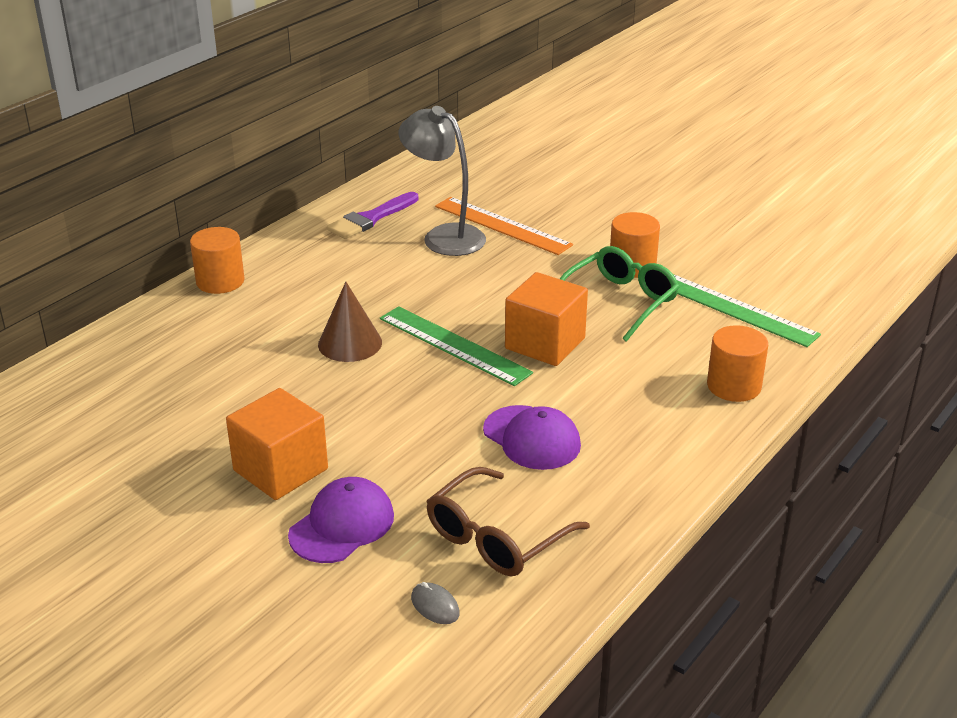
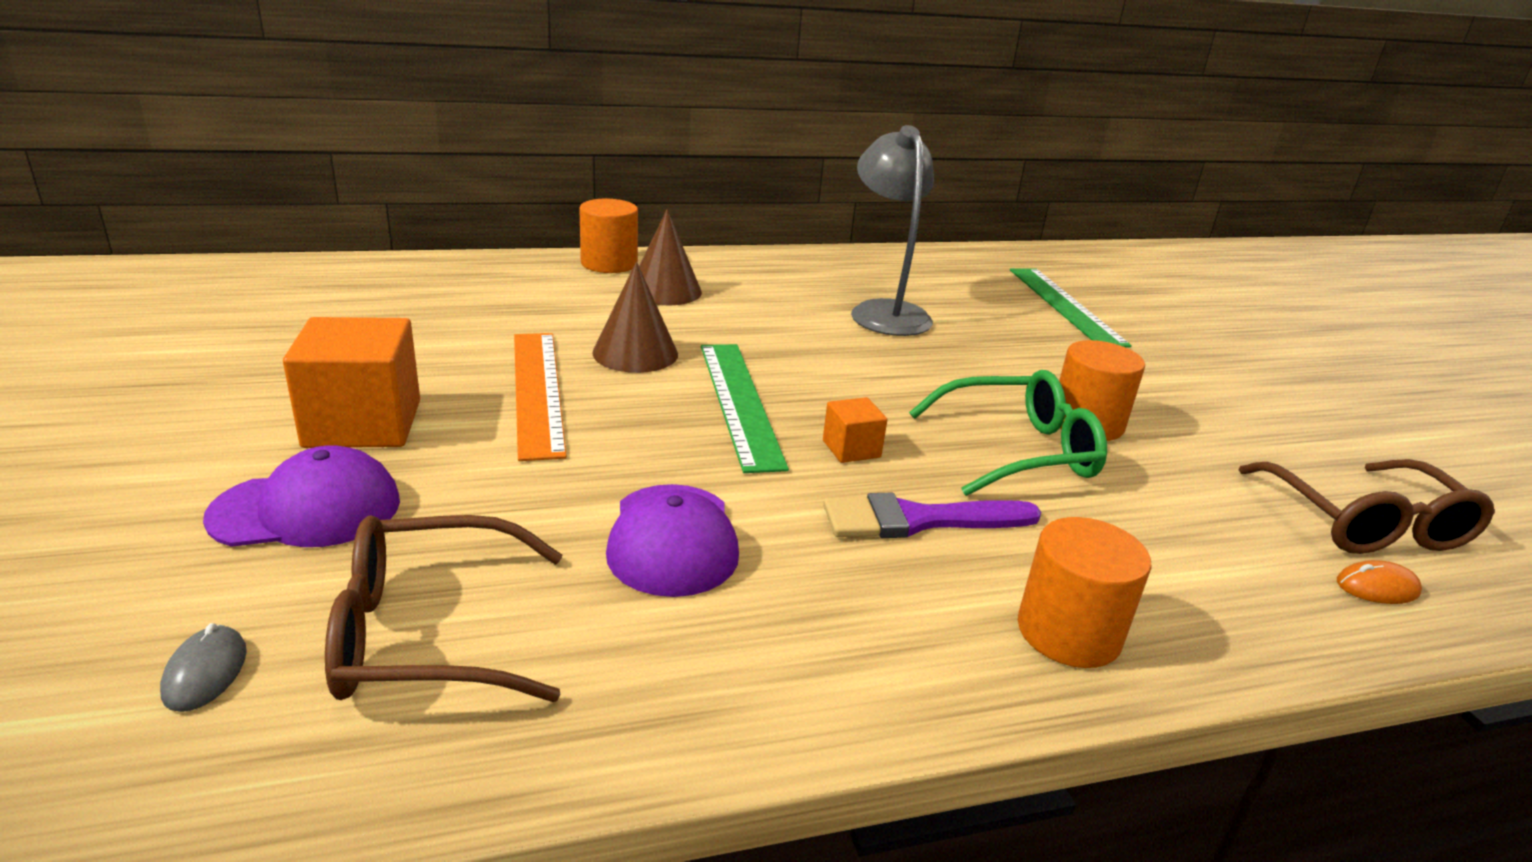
camera: 35 degrees right, 5 degrees down
purple brush [327,192,419,239] -> purple brush moved to [823,493,1041,538]
orange ruler [435,197,573,255] -> orange ruler moved to [514,333,567,461]
orange cube [505,272,588,366] -> orange cube [823,397,887,463], size x0.49
green ruler [673,274,821,347] -> green ruler moved to [1010,268,1132,348]
none -> brown cone [639,209,702,305]
none -> brown glasses [1239,459,1495,554]
none -> orange mouse [1337,560,1422,604]

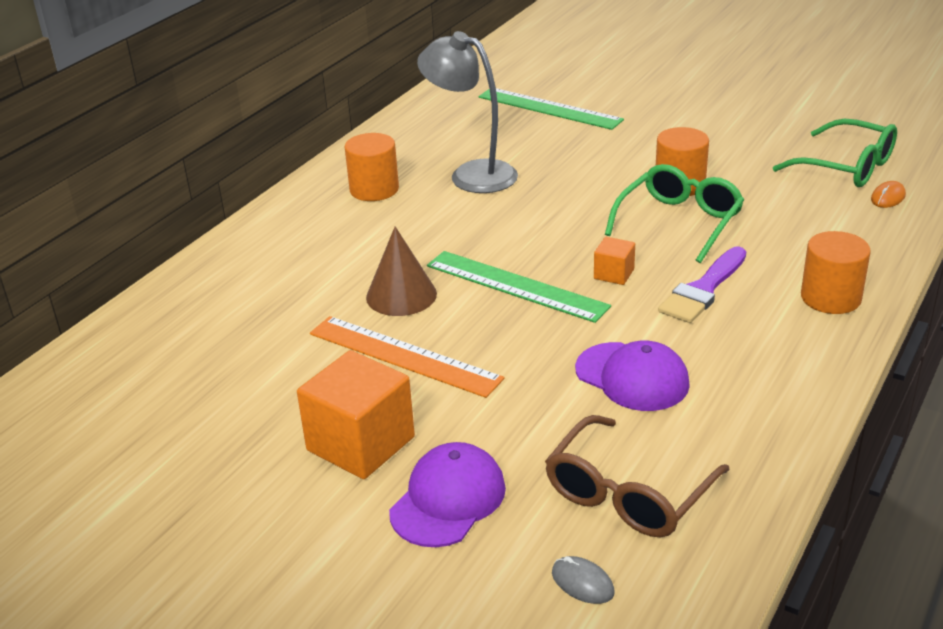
camera: 40 degrees left, 5 degrees up
orange cylinder [579,199,638,273] -> orange cylinder moved to [344,133,399,201]
brown cone [639,209,702,305] -> none
brown glasses [1239,459,1495,554] -> green glasses [773,119,897,187]

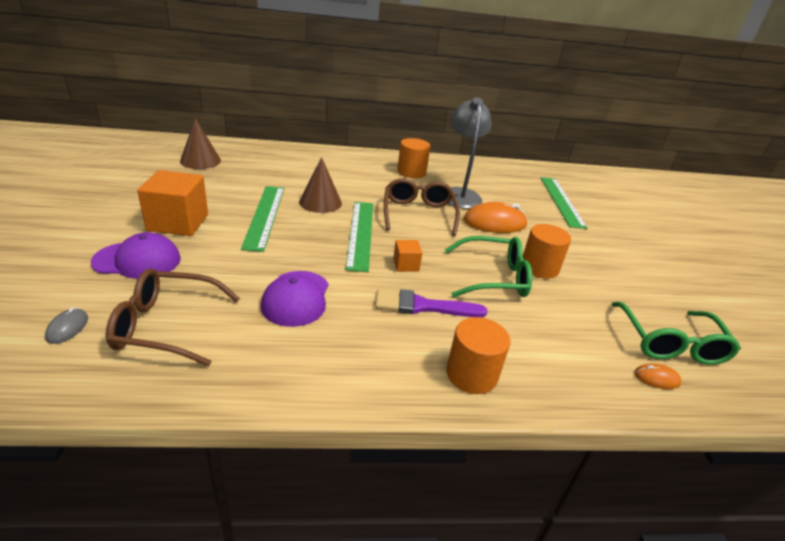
camera: 50 degrees right, 0 degrees up
orange ruler [310,316,505,398] -> green ruler [241,186,284,252]
none -> brown cone [180,118,221,169]
none -> brown glasses [384,178,460,236]
none -> orange mouse [464,202,527,233]

